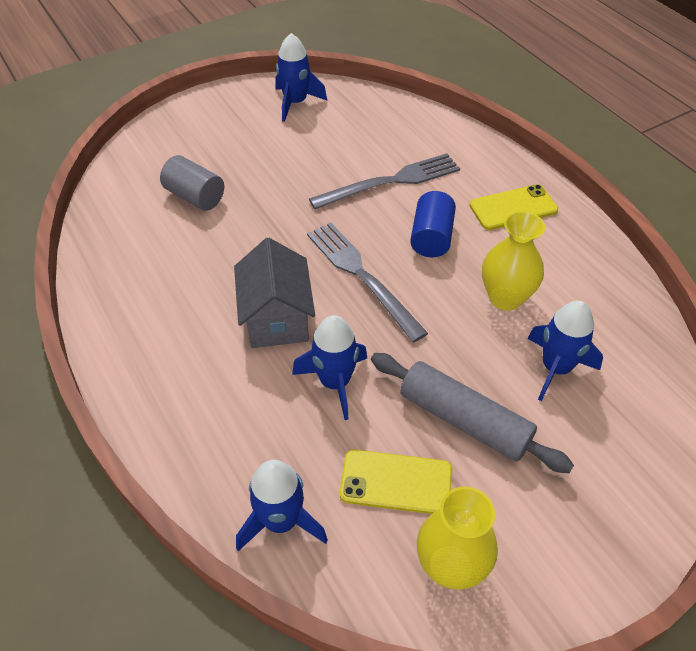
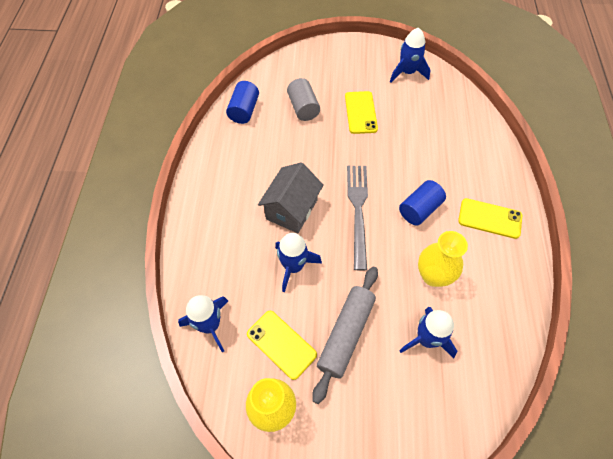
camera: 35 degrees right, 10 degrees up
grey fork [309,153,460,209] -> none
grey rolling pin [371,353,574,473] -> grey rolling pin turned 45 degrees clockwise [312,267,378,404]
none -> blue cylinder [226,81,259,124]
none -> yellow phone [345,91,378,134]

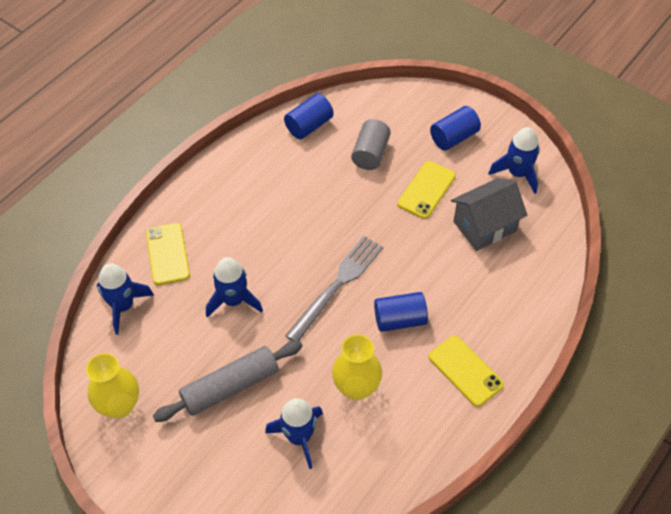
camera: 35 degrees right, 5 degrees down
yellow phone [247,311,317,380] -> yellow phone moved to [146,223,190,285]
grey house [258,162,324,233] -> grey house moved to [451,178,527,251]
none -> blue cylinder [430,106,481,150]

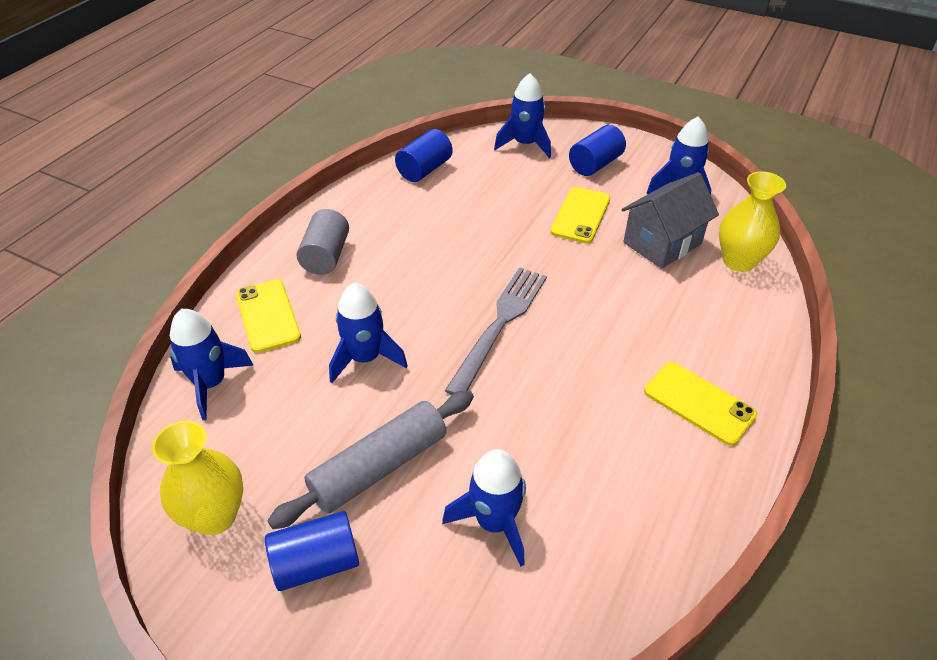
camera: 10 degrees left, 10 degrees down
yellow vase [332,334,382,400] -> yellow vase moved to [719,171,786,272]
grey cylinder [351,119,391,170] -> grey cylinder moved to [296,209,349,275]
blue cylinder [374,292,428,332] -> blue cylinder moved to [265,511,359,591]
none -> blue rocket [494,73,551,158]

